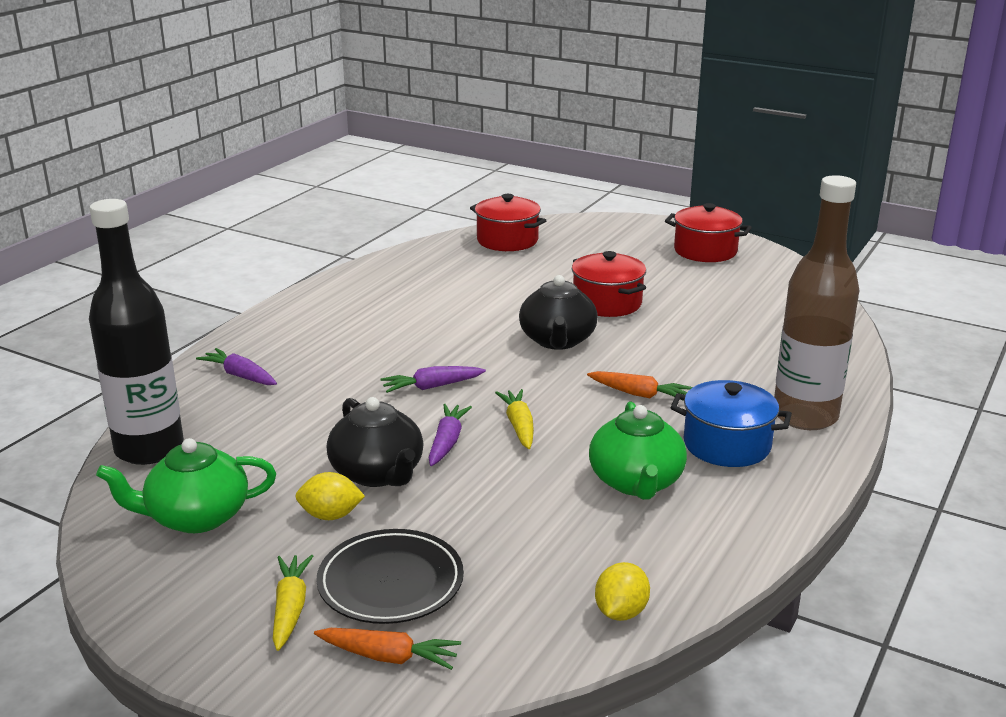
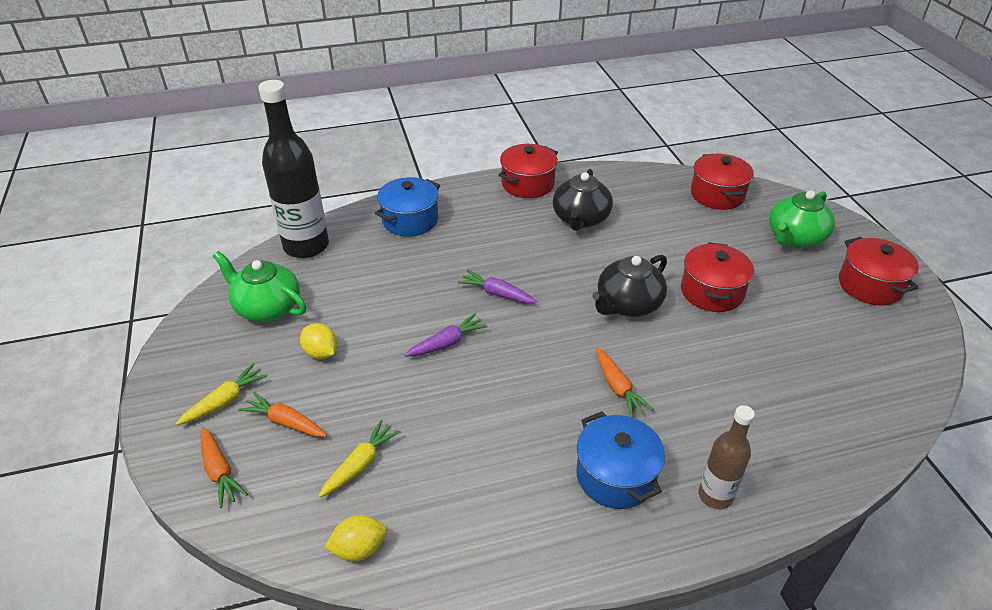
camera: 45 degrees right, 15 degrees up
purple carrot [196,348,277,385] -> blue pot [375,177,440,236]
black plate [316,529,464,624] -> orange carrot [238,392,327,437]
black teapot [327,397,423,487] -> black teapot moved to [553,169,613,231]
yellow carrot [495,389,534,449] -> yellow carrot moved to [319,420,401,497]
green teapot [589,402,687,500] -> green teapot moved to [769,191,835,247]
brown bottle [774,175,859,430] -> brown bottle [698,405,755,509], size x0.55
none -> red pot [498,144,558,198]

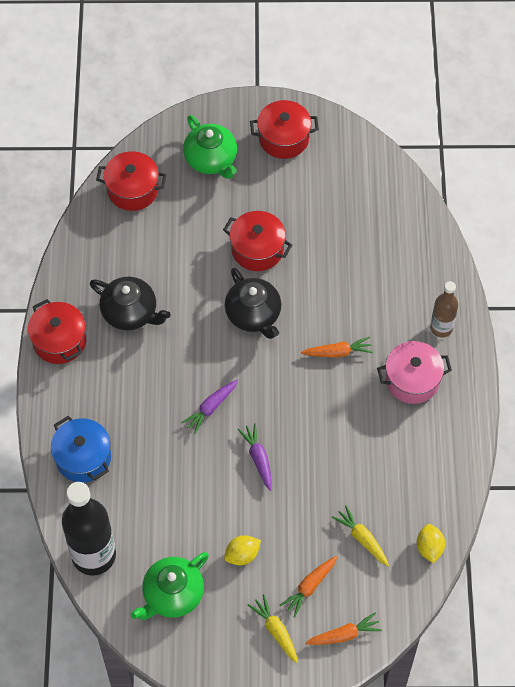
camera: 75 degrees left, 20 degrees up
blue pot [576,411,665,509] -> pink pot [377,341,452,404]

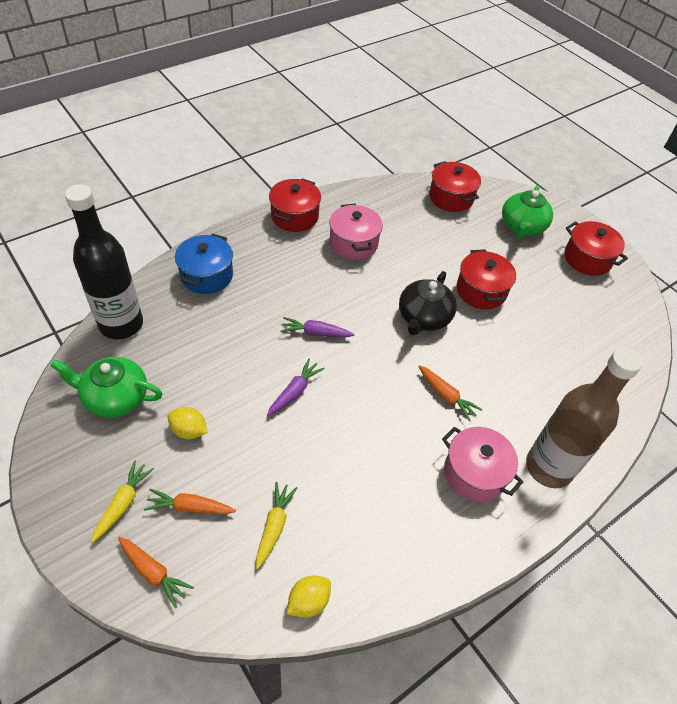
camera: 50 degrees right, 10 degrees down
black teapot [90,277,171,330] -> pink pot [329,204,383,260]
brown bottle [430,281,458,337] -> brown bottle [526,348,642,488], size x1.82

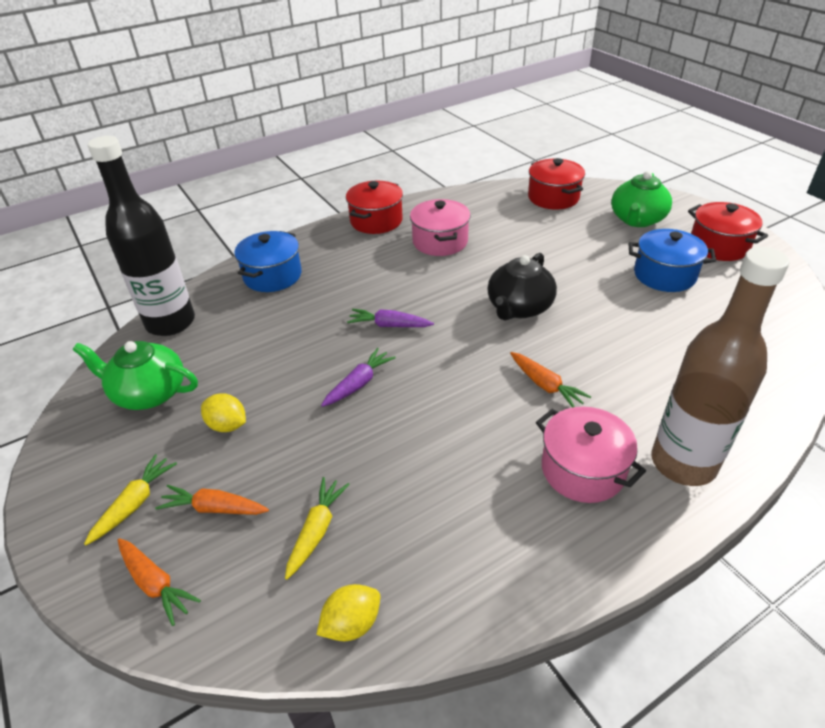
camera: 10 degrees right, 10 degrees down
red pot [456,249,516,309] -> none
none -> blue pot [629,229,716,292]

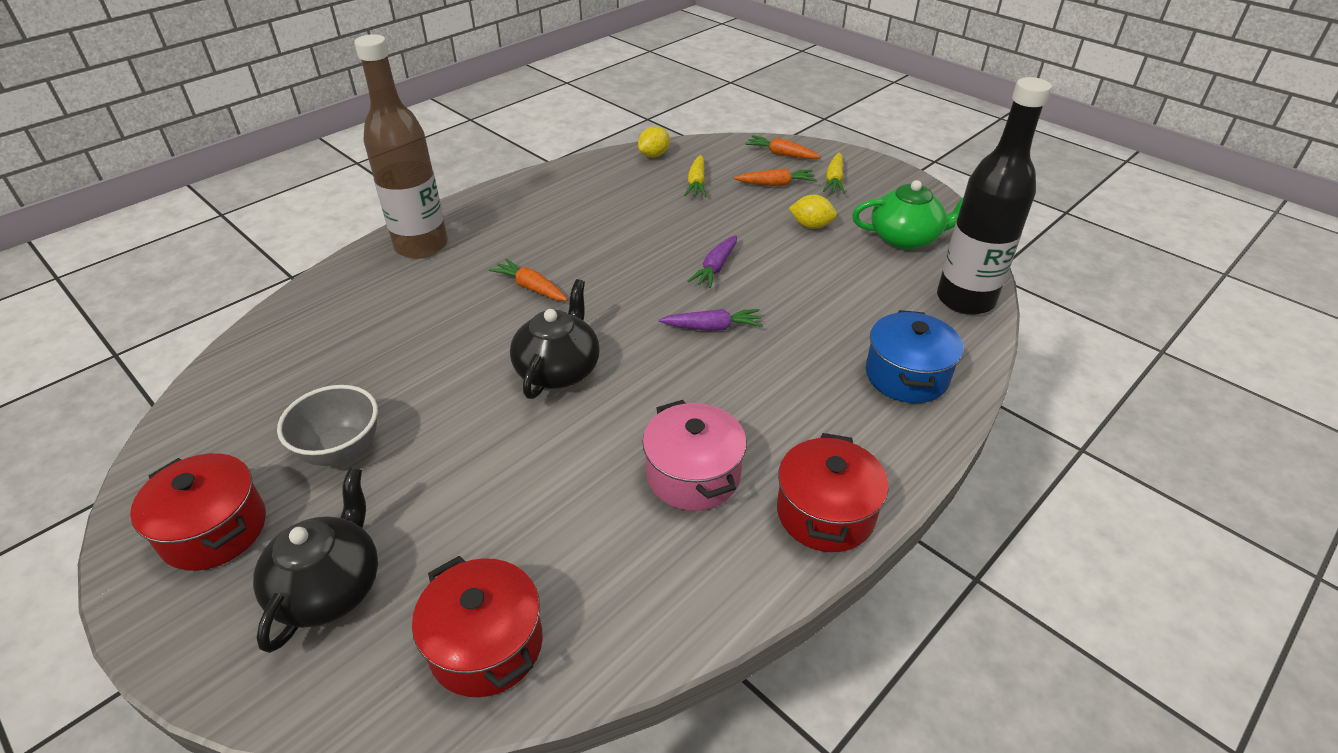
camera: 165 degrees right, 0 degrees up
pink pot [536,407,646,503] -> none
green teapot [611,171,672,227] -> black teapot [253,468,378,653]
blue pot [629,229,716,292] -> grey bowl [277,385,378,466]

